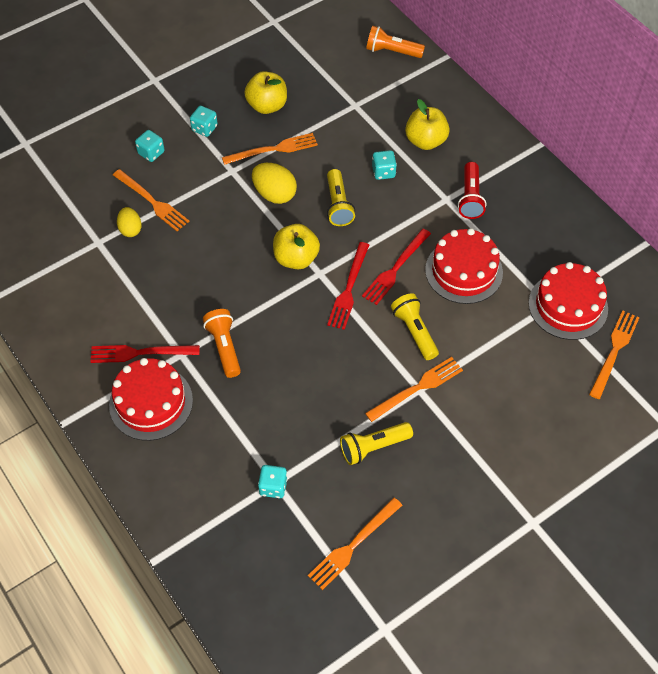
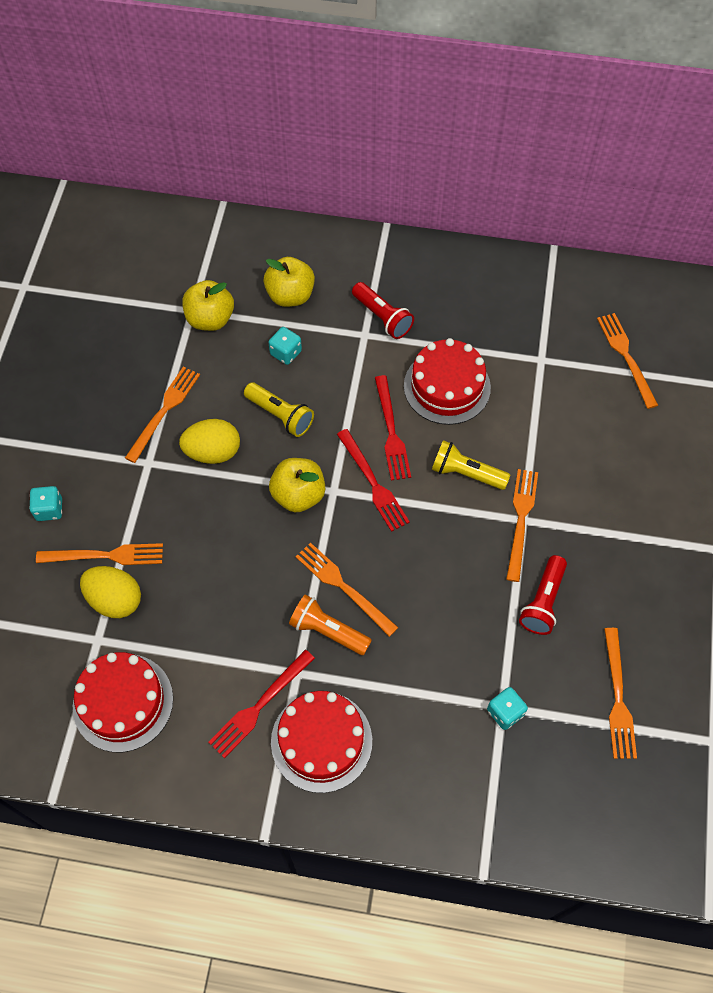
camera: 45 degrees left, 5 degrees up
yellow egg [117,207,142,237] -> yellow egg [80,566,141,618], size x1.56
turquoise dice [190,106,218,137] -> none
yellow apple [244,71,287,114] -> yellow apple moved to [182,280,234,331]
yellow flashlight [340,422,413,465] -> red flashlight [519,555,567,635]
orange flashlight [366,26,425,58] -> none
red cake [528,262,608,340] -> red cake moved to [73,652,173,752]
none -> orange fork [295,543,399,637]

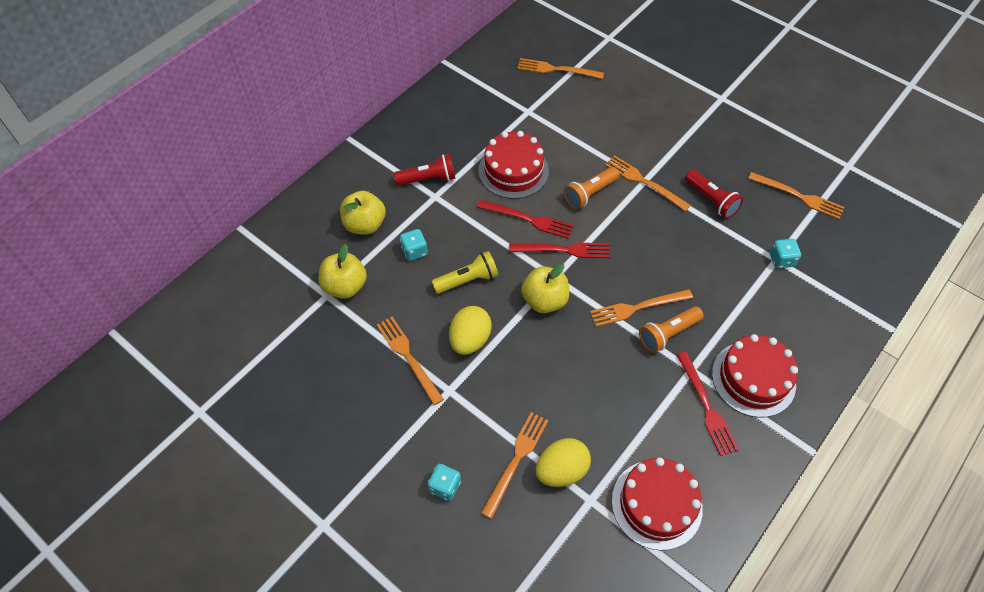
camera: 60 degrees left, 5 degrees down
yellow flashlight [432,440,510,490] -> orange flashlight [564,167,619,209]

